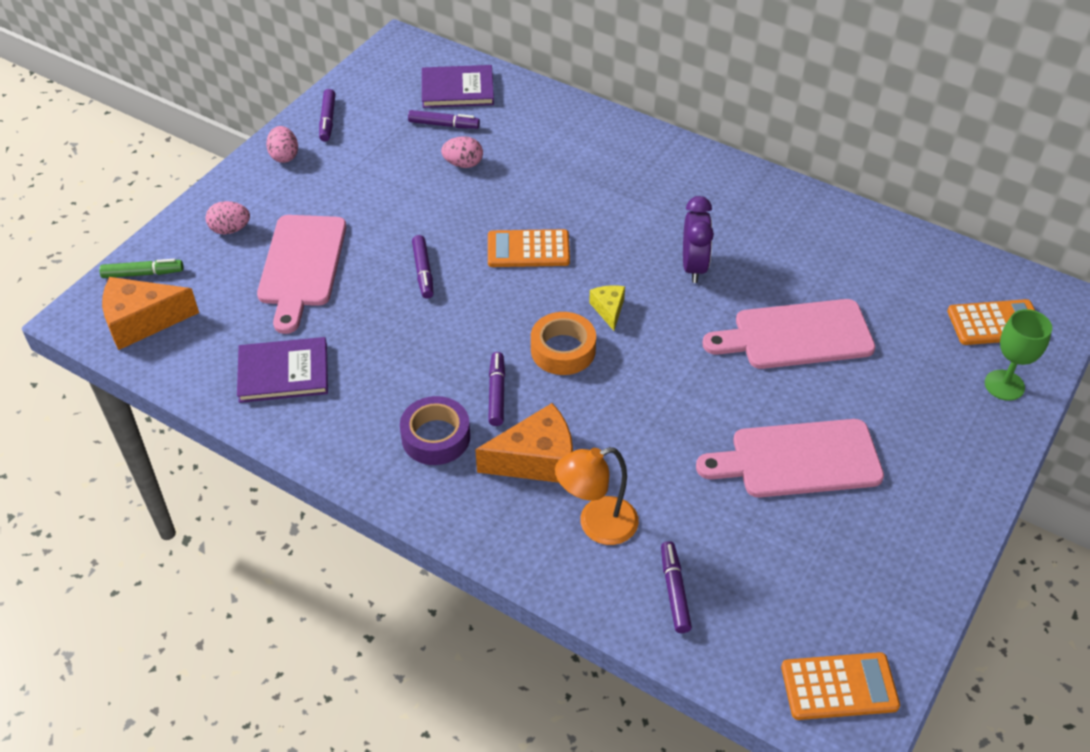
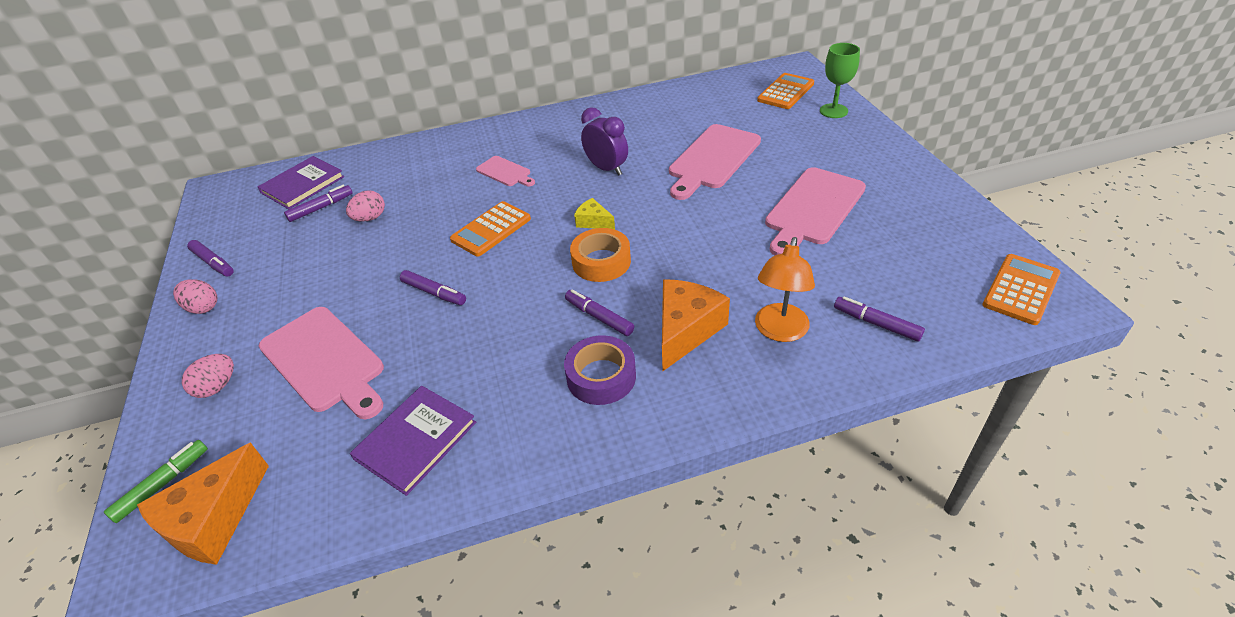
camera: 45 degrees left, 5 degrees down
none -> pink cutting board [476,156,535,186]

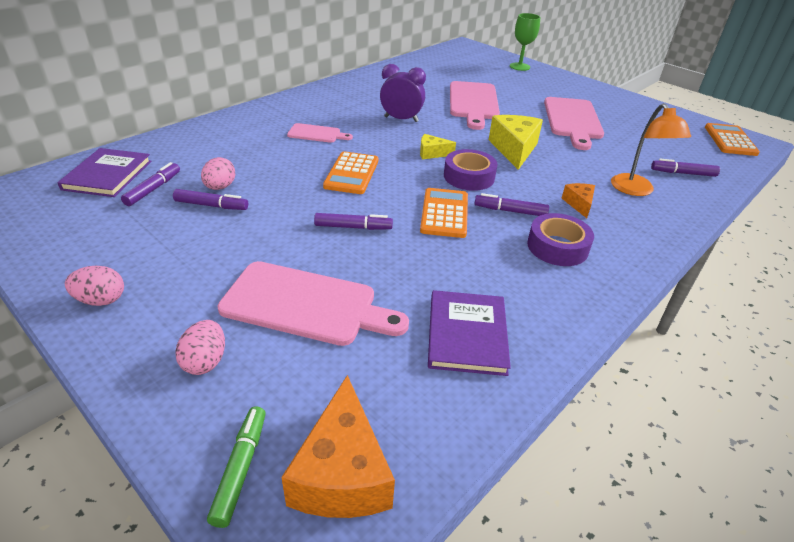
camera: 35 degrees left, 5 degrees down
purple marker [187,240,234,276] -> purple marker moved to [173,189,248,210]
orange tape [570,228,631,282] -> purple tape [444,149,498,191]
orange cheese [662,279,730,371] -> orange cheese [562,183,595,218], size x0.53
orange calculator [757,73,814,109] -> orange calculator moved to [420,188,468,238]
none -> yellow cheese [489,115,543,170]

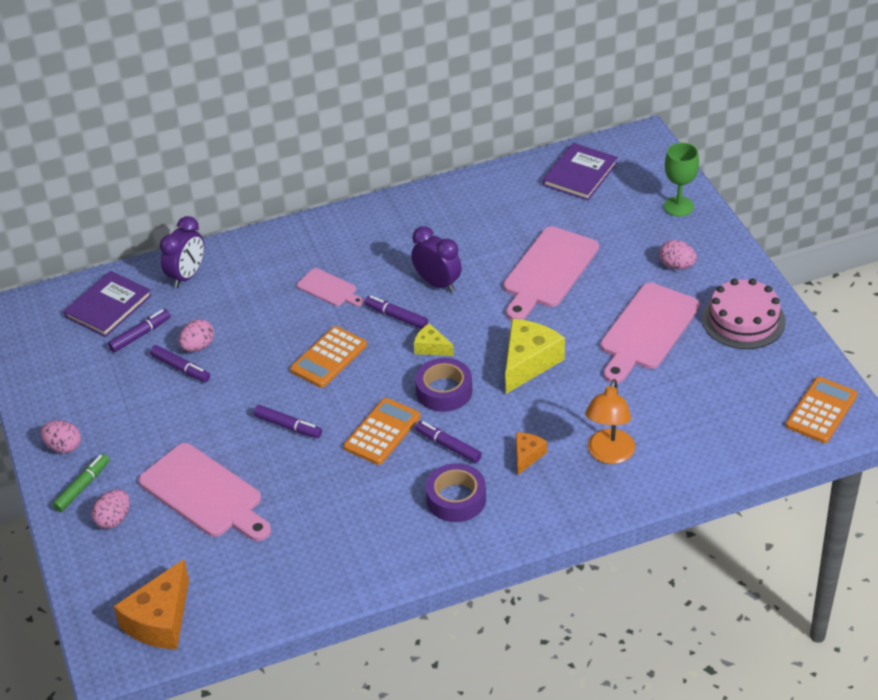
camera: 30 degrees right, 5 degrees up
green marker [207,406,266,528] -> green marker moved to [52,454,110,512]
purple book [428,290,511,376] -> purple book moved to [543,143,618,200]
purple marker [651,159,720,177] -> purple marker moved to [365,296,428,329]
none -> purple clock [160,216,204,288]
none -> pink egg [659,240,697,269]
none -> pink cake [702,279,786,349]

